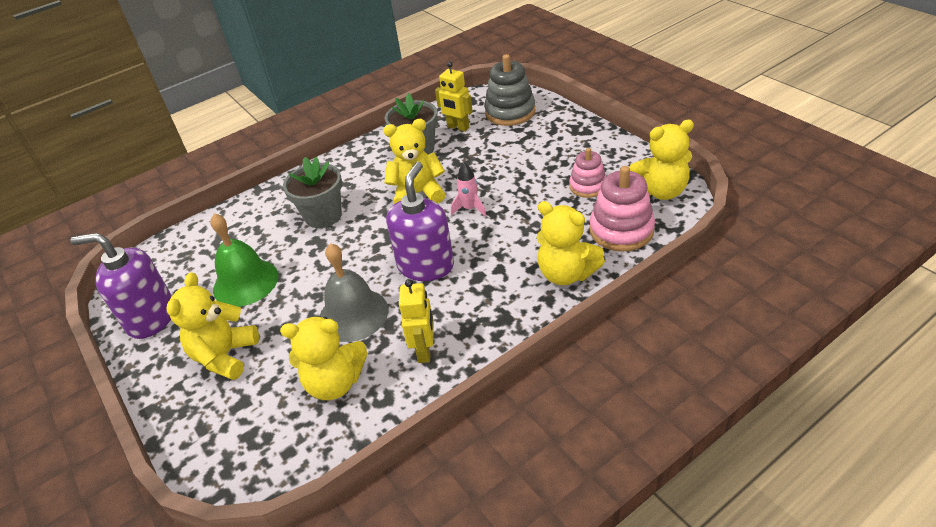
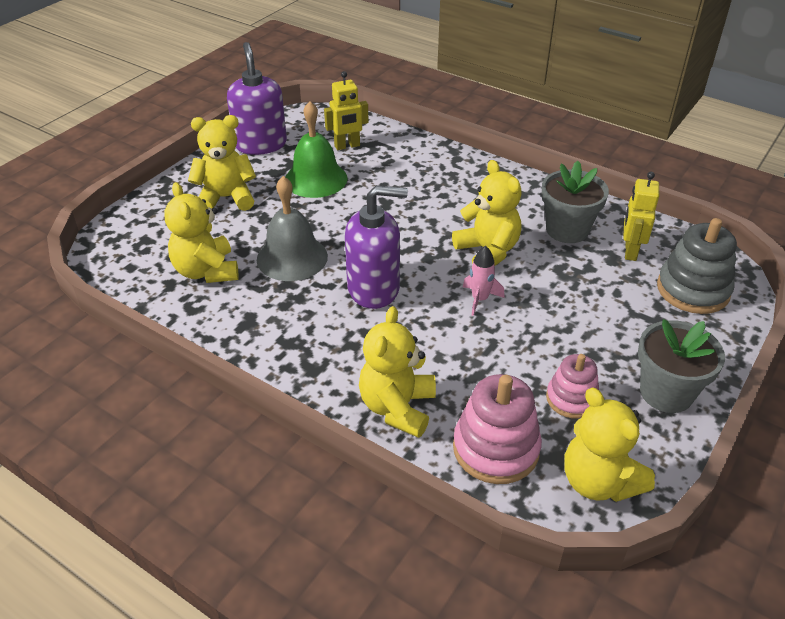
camera: 65 degrees right, 0 degrees up
grey flower pot [283,157,342,228] -> grey flower pot moved to [638,319,725,413]
yellow robot [399,279,434,363] -> yellow robot moved to [324,71,369,150]

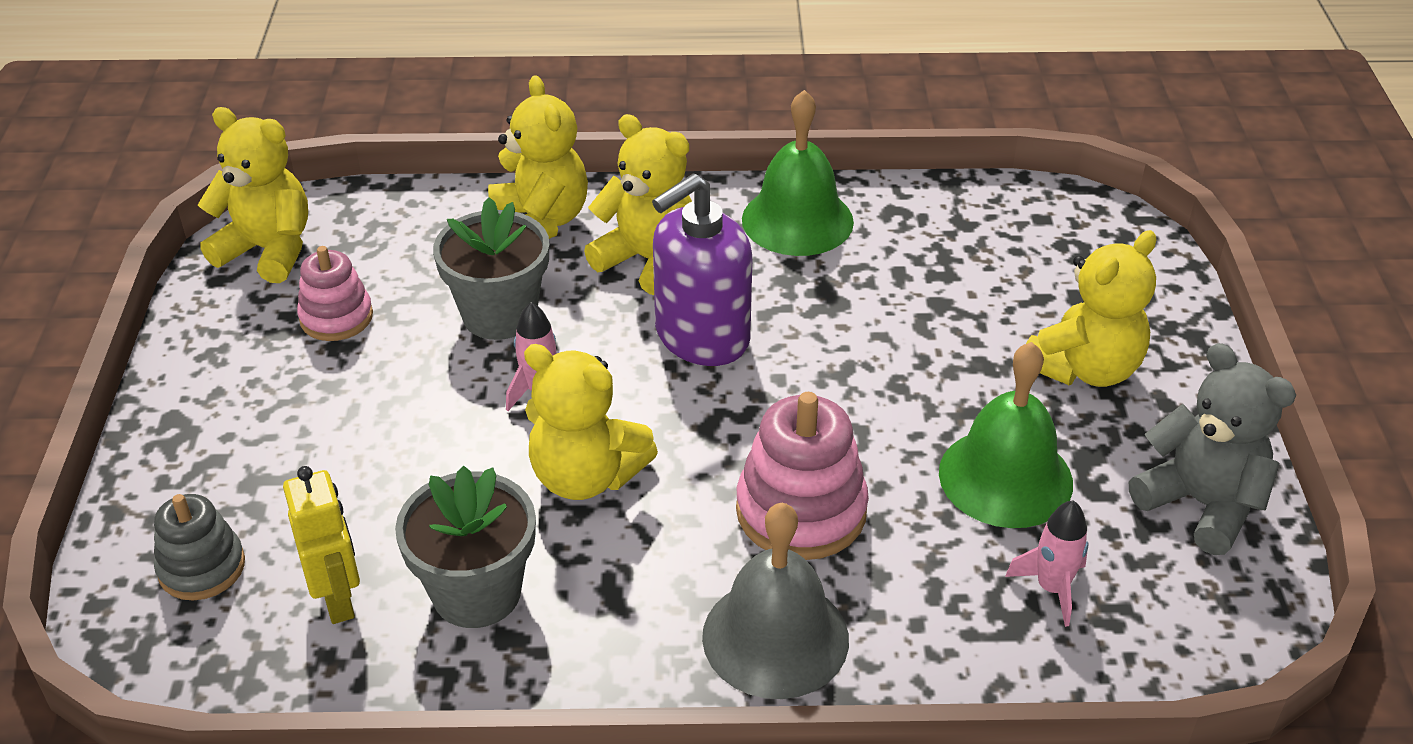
camera: 145 degrees right, 0 degrees up
yellow teddy bear [164,182,239,283] -> yellow teddy bear moved to [584,114,692,295]
purple soap dispenser [227,42,287,155] -> grey teddy bear [1129,343,1296,555]
grey bell [257,176,328,281] -> grey bell moved to [702,502,849,699]
yellow robot [324,71,369,150] -> pink rocket [1005,500,1089,627]
pink stacking toy [453,374,542,484] -> pink stacking toy moved to [736,392,869,560]
grey flower pot [638,319,725,413] -> grey flower pot moved to [433,197,549,340]
grey stacking toy [657,218,737,314] -> grey stacking toy [154,494,245,601], size x0.63
none -> green bell [742,90,854,256]

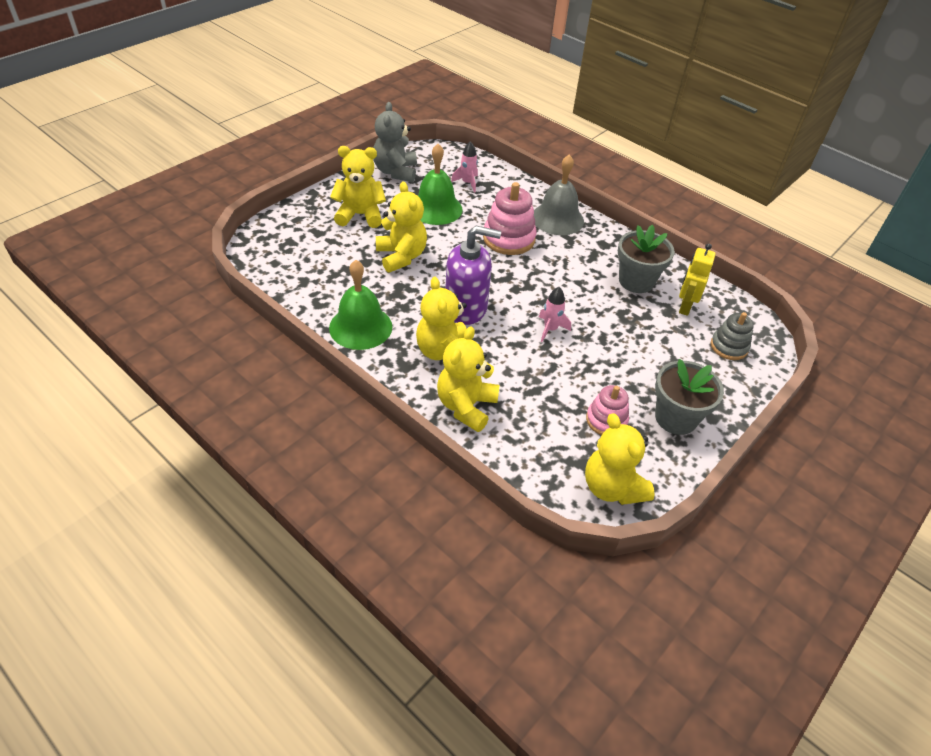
camera: 140 degrees left, 5 degrees up
grey flower pot [433,197,549,340] -> grey flower pot moved to [655,359,724,435]
yellow teddy bear [524,344,658,500] -> yellow teddy bear moved to [376,181,427,272]

